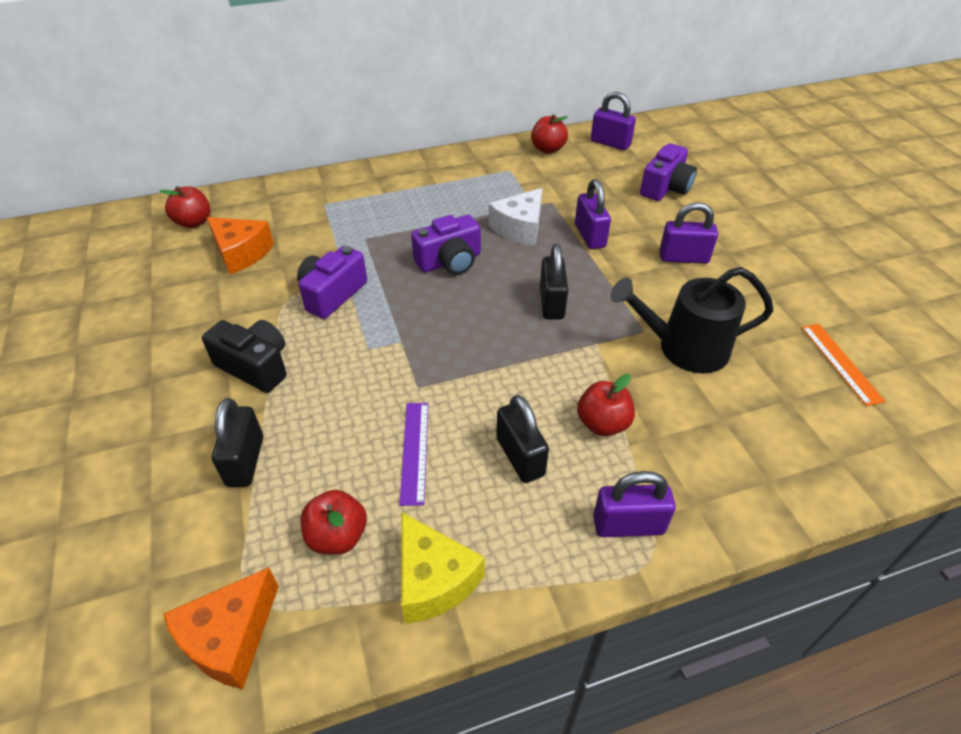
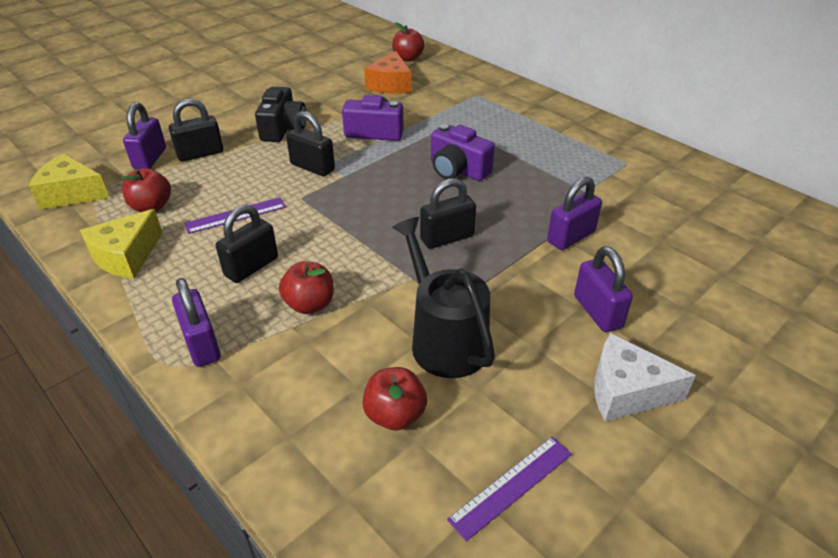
camera: 65 degrees right, 5 degrees down
orange cheese [163,567,279,689] -> yellow cheese [29,153,109,210]
white cheese [489,188,542,246] -> white cheese moved to [594,333,696,422]
red apple [531,114,568,153] -> red apple moved to [362,367,427,431]
purple padlock [591,92,636,150] -> purple padlock moved to [123,102,166,169]
purple camera [640,143,697,201] -> none
orange ruler [801,324,886,406] -> purple ruler [447,436,572,541]
none -> black padlock [286,111,335,176]

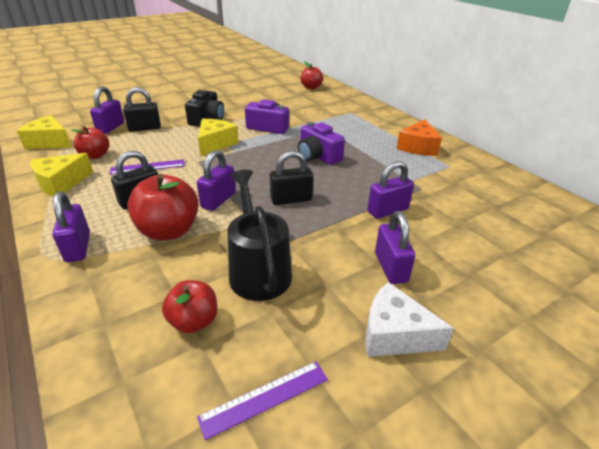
camera: 10 degrees right, 5 degrees down
red apple [279,261,334,314] -> red apple [127,174,199,241], size x1.60
black padlock [286,111,335,176] -> yellow cheese [198,119,238,156]
orange cheese [364,51,412,94] -> orange cheese moved to [396,119,442,156]
none -> purple padlock [197,150,236,211]

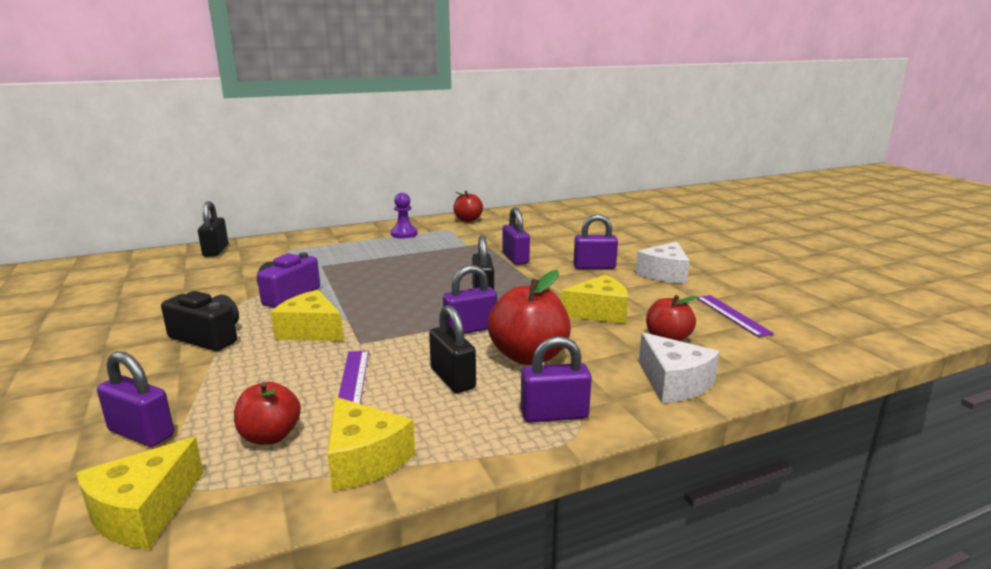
camera: 80 degrees left, 15 degrees down
black padlock [123,87,161,131] -> black padlock moved to [198,201,228,257]
purple padlock [197,150,236,211] -> purple padlock turned 60 degrees counterclockwise [443,265,497,334]
black watering can [227,170,292,301] -> yellow cheese [561,275,628,324]
purple camera [298,122,345,165] -> none
red apple [300,62,323,89] -> red apple moved to [453,190,483,222]
orange cheese [396,119,442,156] -> purple pawn [391,193,418,238]
none -> white cheese [639,332,720,403]

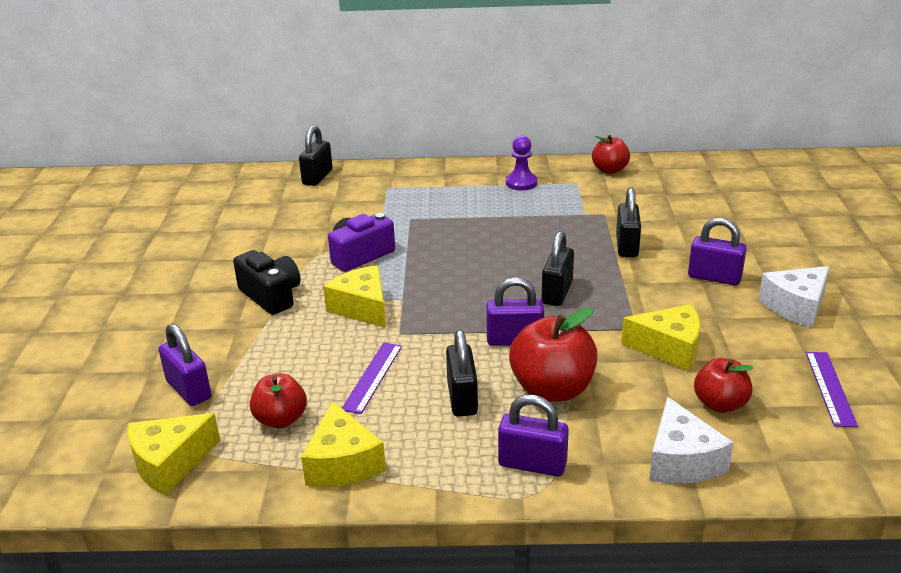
camera: 25 degrees right, 10 degrees up
purple padlock [502,207,530,265] -> black padlock [616,187,641,257]

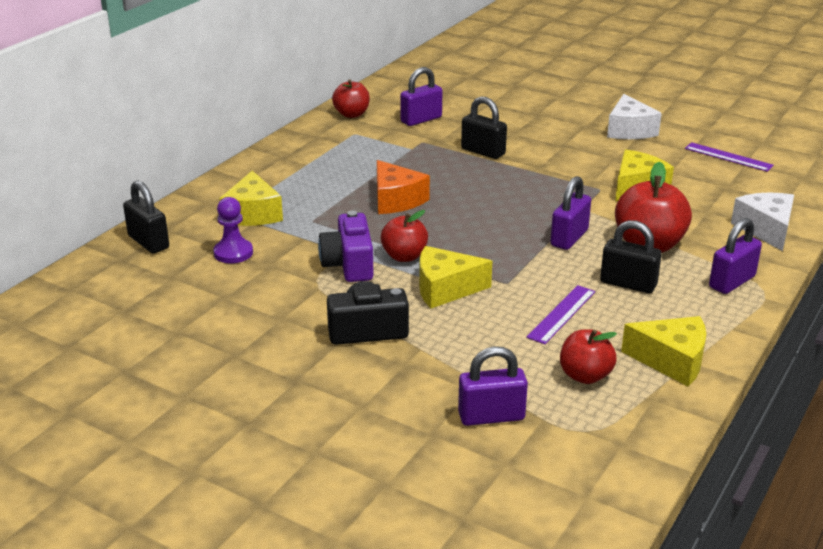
camera: 60 degrees left, 0 degrees up
yellow cheese [127,413,221,495] -> yellow cheese moved to [220,171,283,226]
purple ruler [342,343,402,414] -> purple ruler turned 75 degrees clockwise [526,285,595,344]
purple pawn [506,136,537,190] -> purple pawn moved to [213,197,253,263]
black padlock [542,231,574,306] -> none
white cheese [649,397,734,484] -> white cheese turned 120 degrees counterclockwise [731,193,794,251]
purple padlock [688,218,747,285] -> purple padlock moved to [400,67,442,126]
red apple [694,358,753,413] -> red apple moved to [381,210,428,262]
none -> orange cheese [377,160,430,214]

